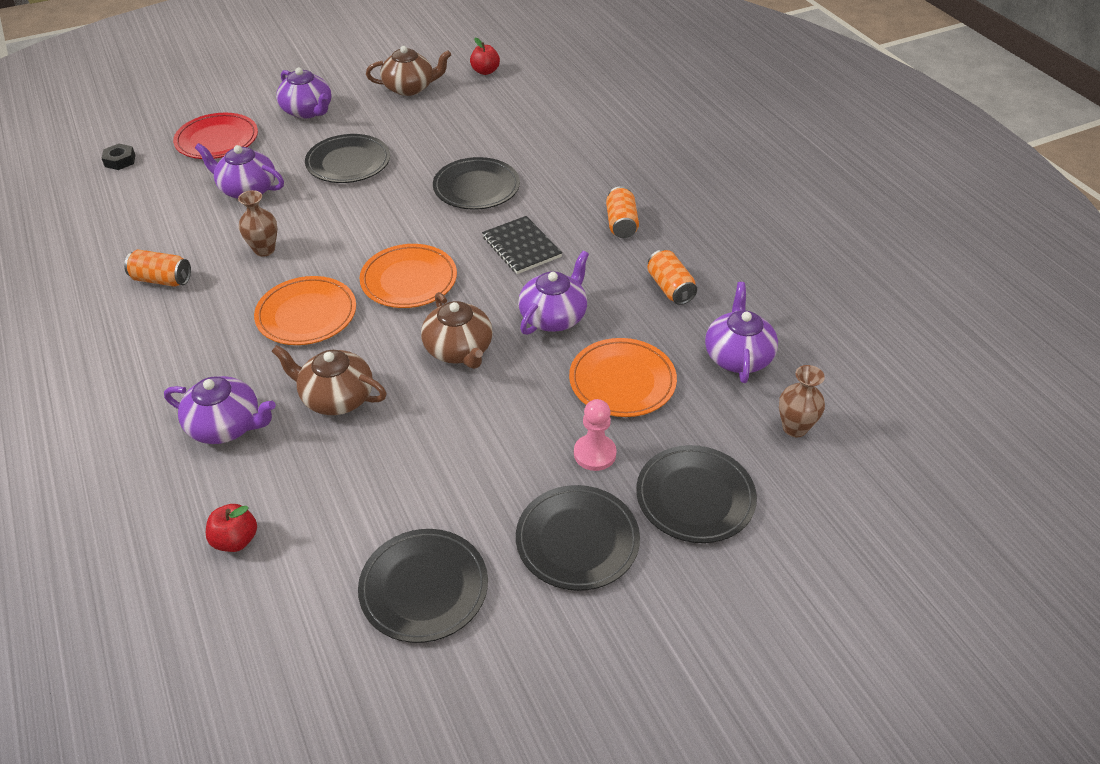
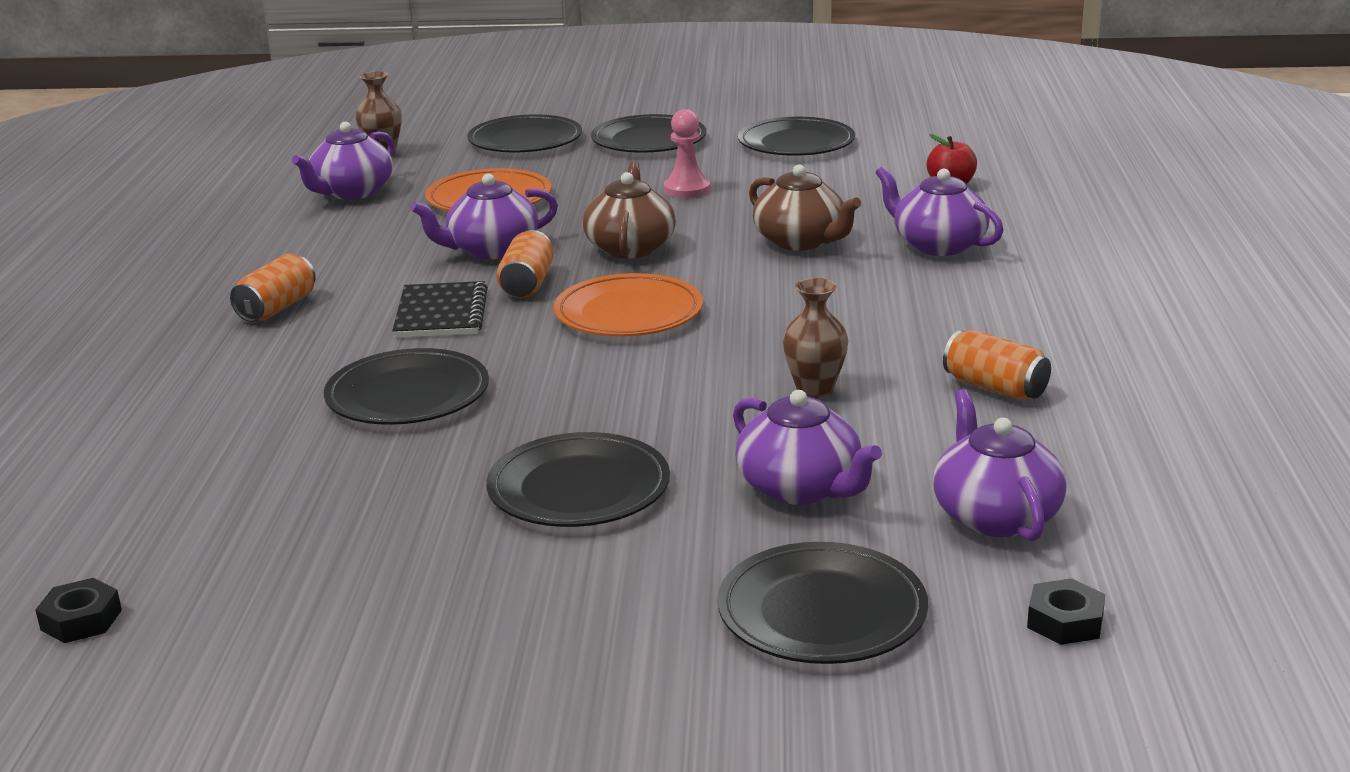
camera: 150 degrees left, 20 degrees down
red plate [173,113,258,159] -> black plate [717,542,928,664]
orange plate [254,276,356,345] -> none
purple teapot [276,67,331,119] -> purple teapot moved to [933,389,1067,542]
brown teapot [366,46,451,96] -> none
red apple [470,38,500,75] -> black nut [35,578,122,643]
pink pawn [574,399,617,471] -> pink pawn moved to [664,109,710,198]
orange can [647,249,697,305] -> orange can moved to [496,230,554,298]

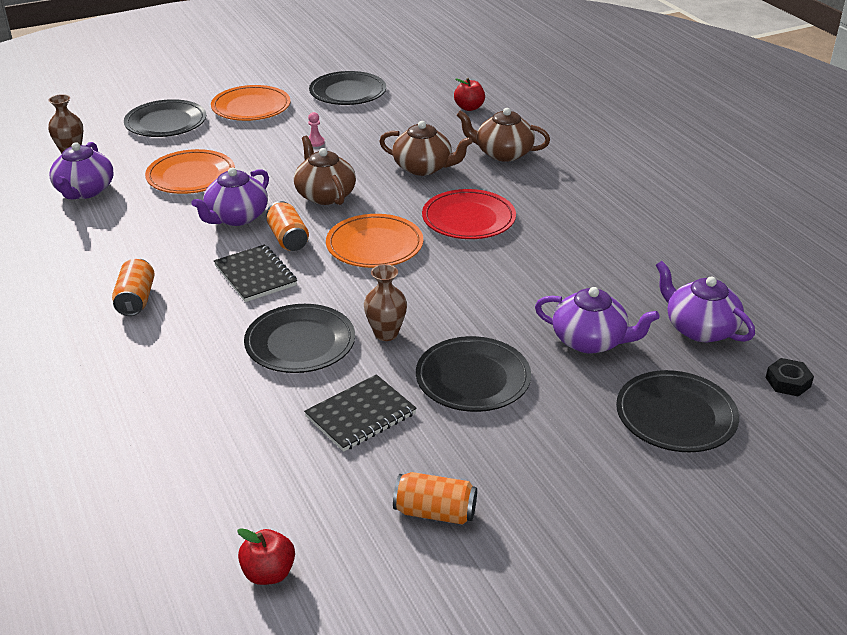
camera: 30 degrees left, 10 degrees up
black nut [35,578,122,643] -> red apple [237,528,295,585]
black plate [591,114,706,153] -> orange plate [211,85,291,121]
pink pawn [664,109,710,198] -> pink pawn [308,112,325,147], size x0.59
brown vase [783,278,848,399] -> brown vase moved to [364,264,407,341]
purple teapot [876,166,1004,256] -> brown teapot [456,108,550,162]
orange can [943,330,1051,401] -> orange can moved to [393,472,477,525]
none -> black notebook [304,374,417,452]
none -> red plate [422,189,516,239]

